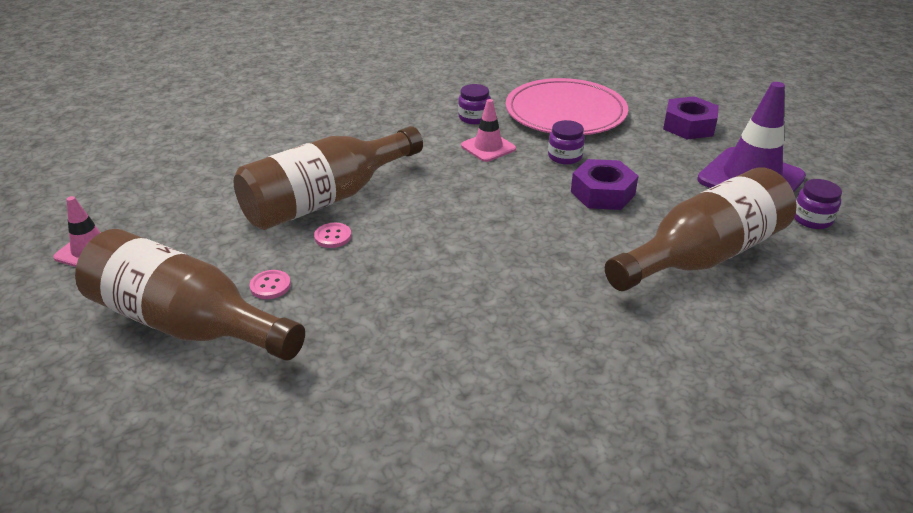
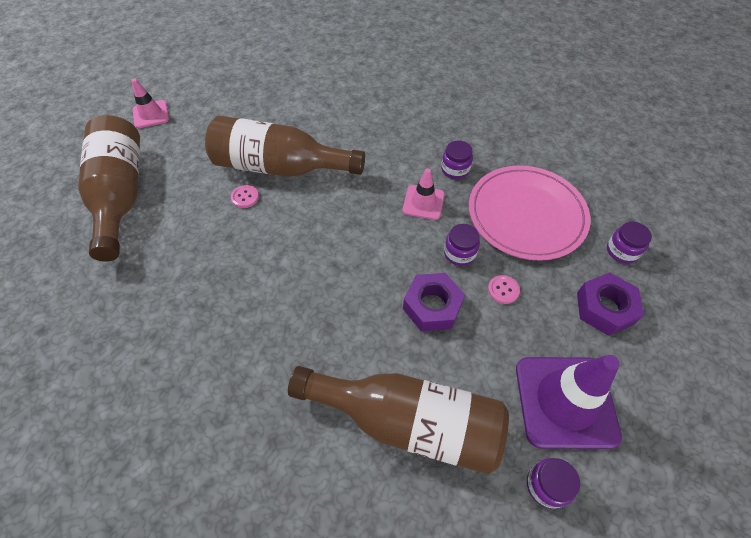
camera: 50 degrees right, 20 degrees up
pink button [250,270,291,299] -> pink button moved to [488,275,520,304]
none -> purple jar [607,222,652,263]

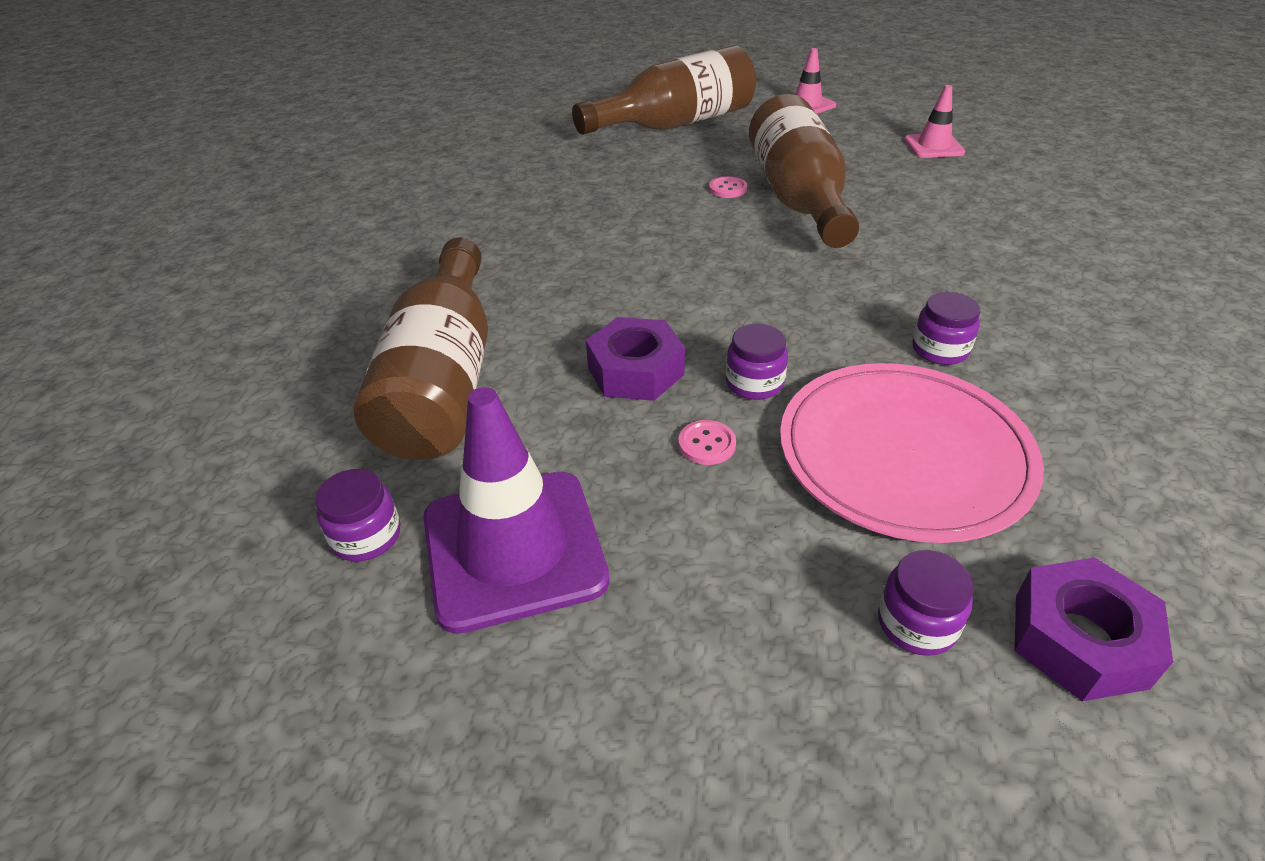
camera: 75 degrees right, 15 degrees down
pink traffic cone [402,168,445,220] -> pink traffic cone moved to [904,85,965,158]
purple nut [577,272,644,336] -> purple nut moved to [1015,558,1173,701]

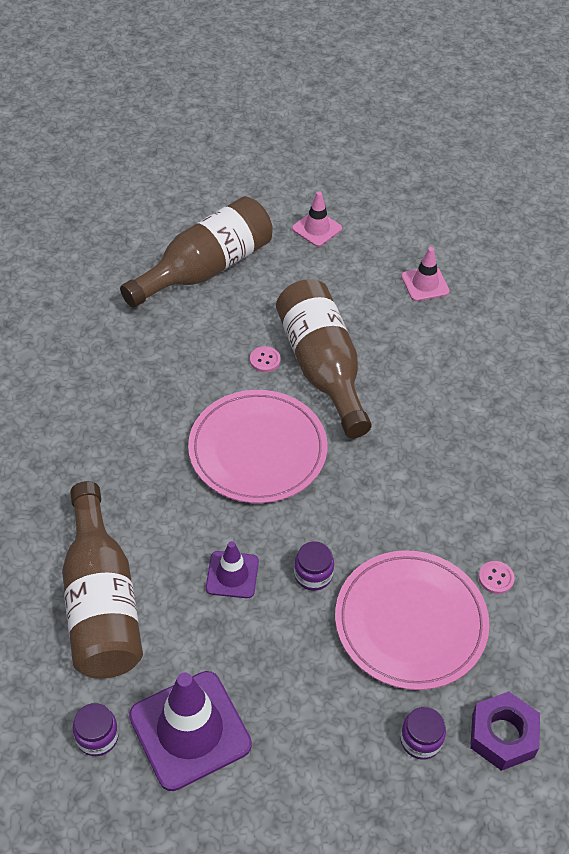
camera: 15 degrees left, 10 degrees up
purple nut [586,317,685,401] -> purple traffic cone [206,541,259,598]
pink button [678,420,736,465] -> pink button moved to [479,561,515,594]
purple jar [912,292,980,365] -> none
none -> pink plate [188,390,327,503]

